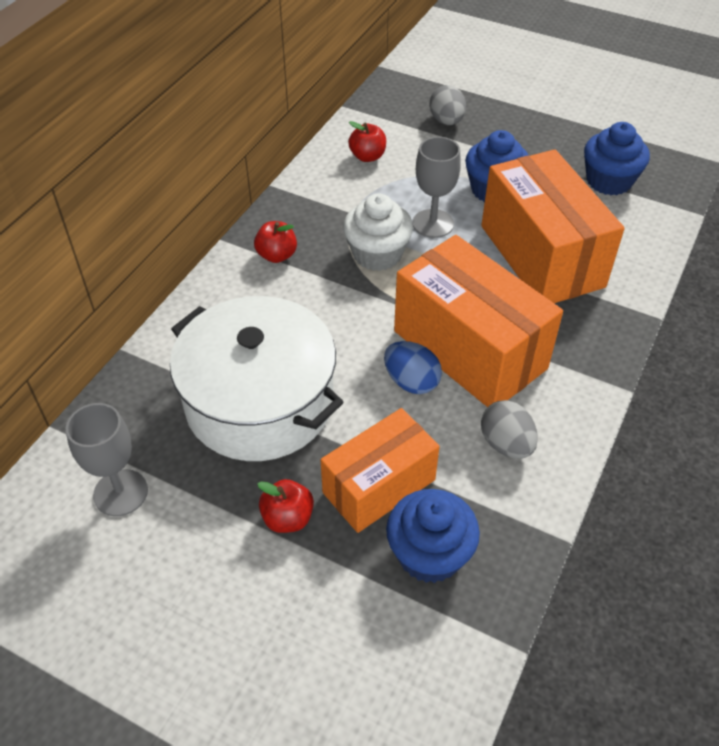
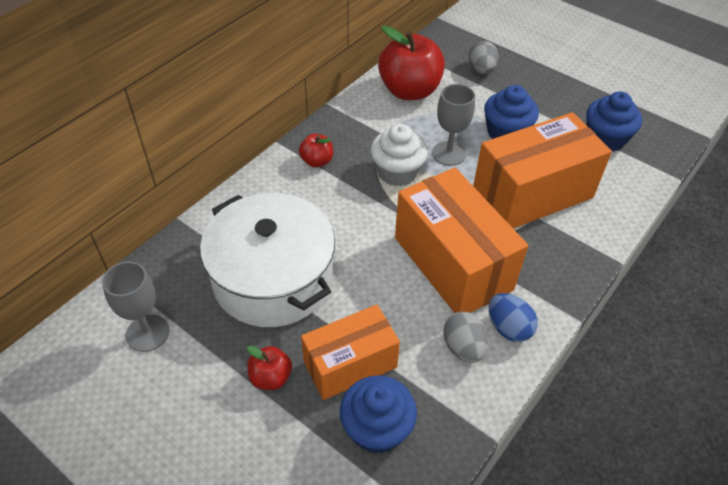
camera: 10 degrees right, 0 degrees up
red apple [348,121,386,162] -> red apple [378,26,445,100], size x2.09
blue egg [384,341,442,394] -> blue egg moved to [489,293,538,342]
orange box [481,149,625,303] -> orange box turned 75 degrees clockwise [473,112,612,229]

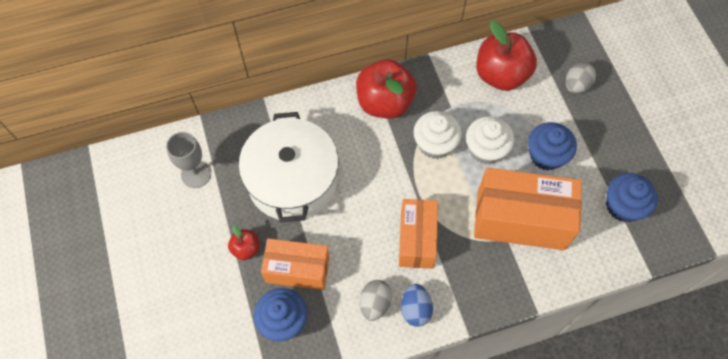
camera: 35 degrees right, 15 degrees up
red apple [299,134,333,167] -> red apple [356,59,417,119], size x2.09
orange box [395,168,528,313] -> orange box [399,199,438,269], size x0.64
grey goblet [432,84,475,166] -> white cupcake [466,116,514,164]

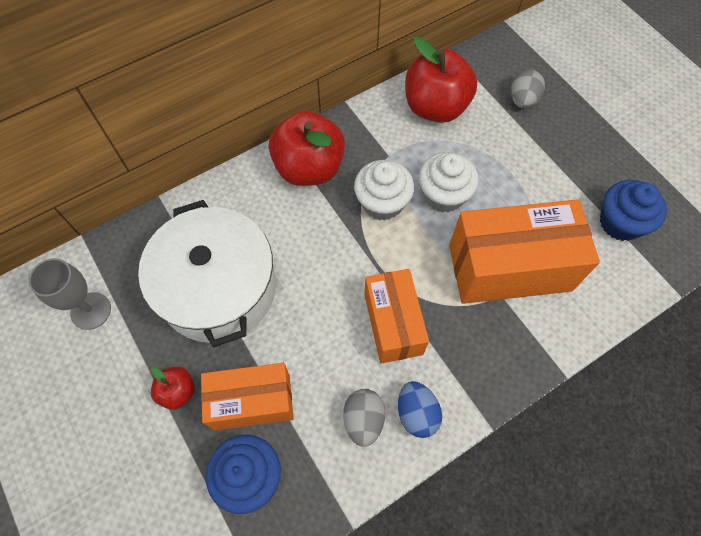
camera: 15 degrees left, 0 degrees up
blue cupcake [528,122,577,171] -> none

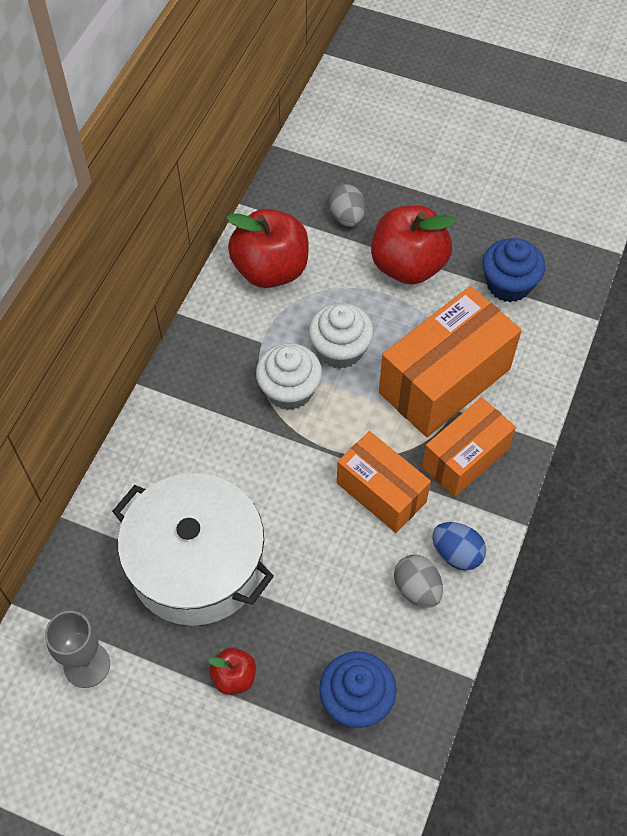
camera: 35 degrees left, 5 degrees down
orange box [201,363,294,431] -> orange box moved to [422,397,516,497]
red apple [269,111,345,186] -> red apple moved to [371,205,456,285]

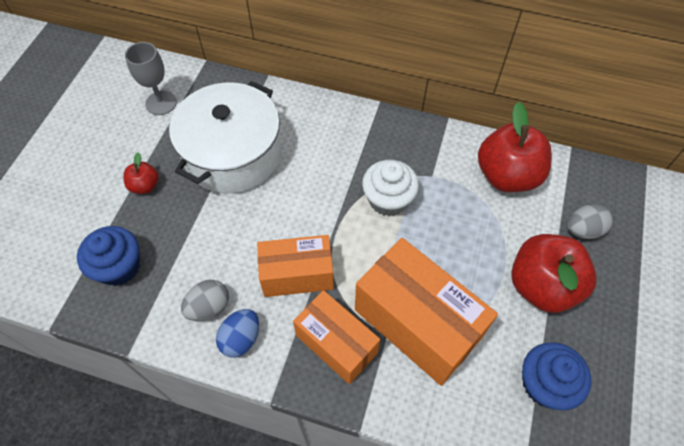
camera: 85 degrees right, 0 degrees up
white cupcake [309,303,374,369] -> none
orange box [337,431,431,533] -> orange box turned 45 degrees clockwise [257,235,334,297]

